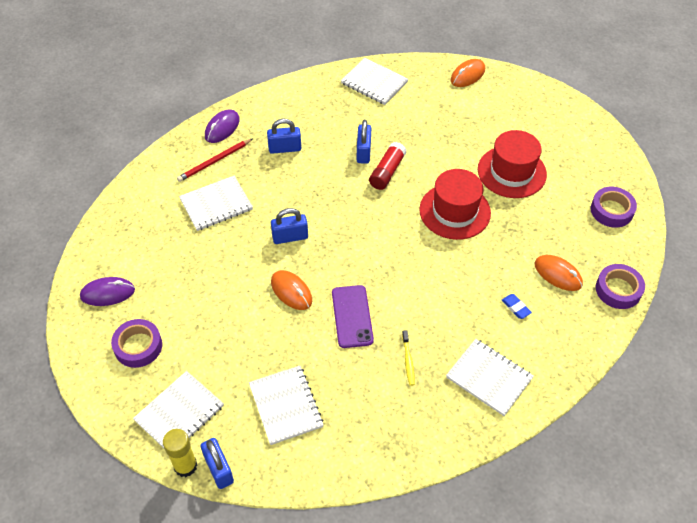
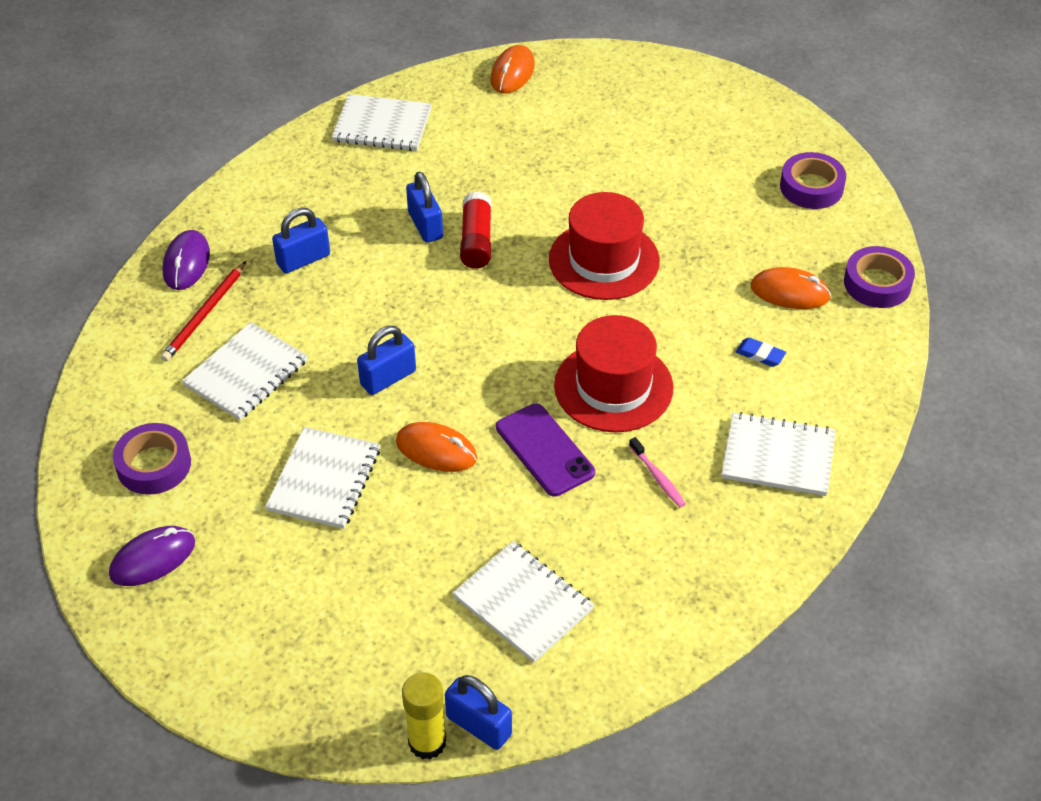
camera: 25 degrees left, 5 degrees down
purple tape [111,319,162,368] -> purple tape moved to [113,423,191,495]
white notebook [133,371,224,448] -> white notebook moved to [265,427,380,529]
yellow toothbrush [402,330,415,386] -> pink toothbrush [629,437,686,508]
red hat [478,130,547,198] -> red hat moved to [554,315,674,432]

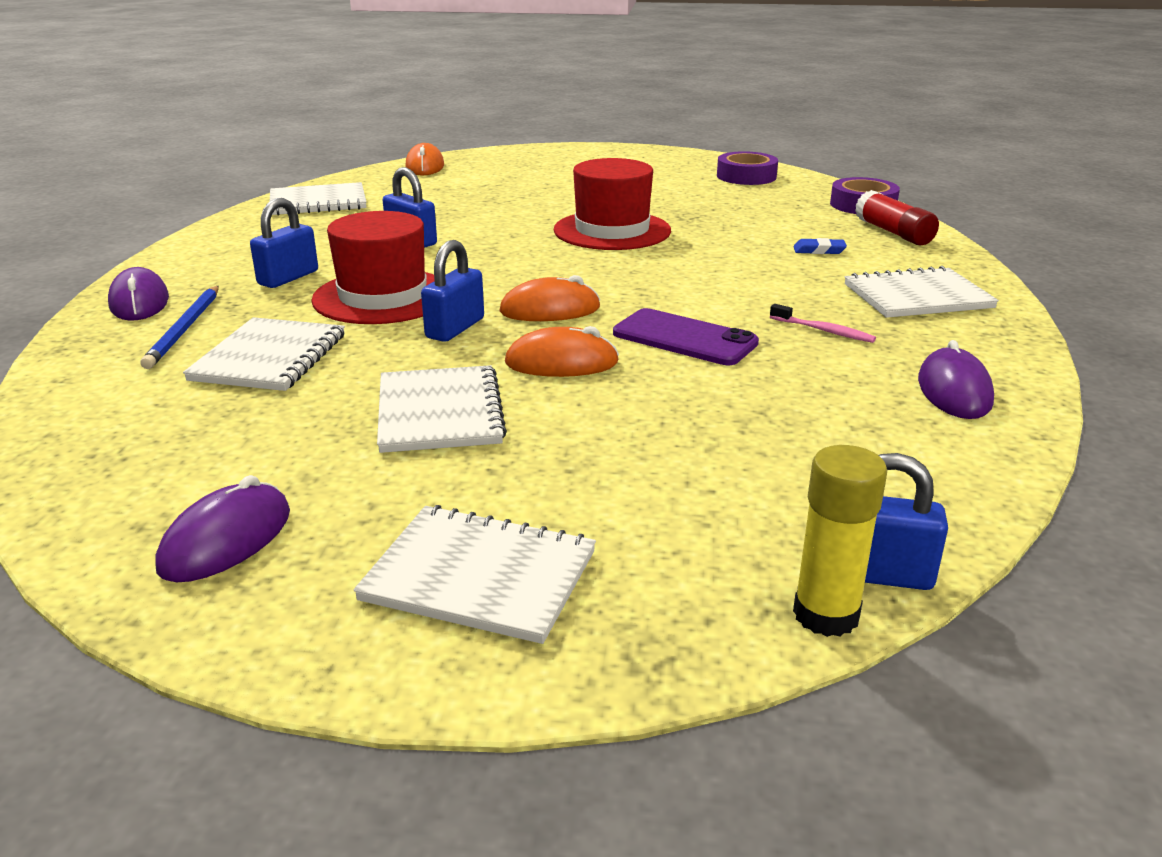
camera: 25 degrees left, 20 degrees down
purple tape [113,423,191,495] -> none
red pencil [161,261,246,362] -> blue pencil [140,286,219,369]
white notebook [452,541,594,663] -> white notebook moved to [353,505,596,644]
red glue stick [460,191,492,269] -> red glue stick moved to [855,190,939,245]
red hat [554,315,674,432] -> red hat moved to [311,211,435,324]
orange mouse [751,267,831,309] -> orange mouse moved to [499,275,600,321]
none -> purple mouse [918,340,994,419]

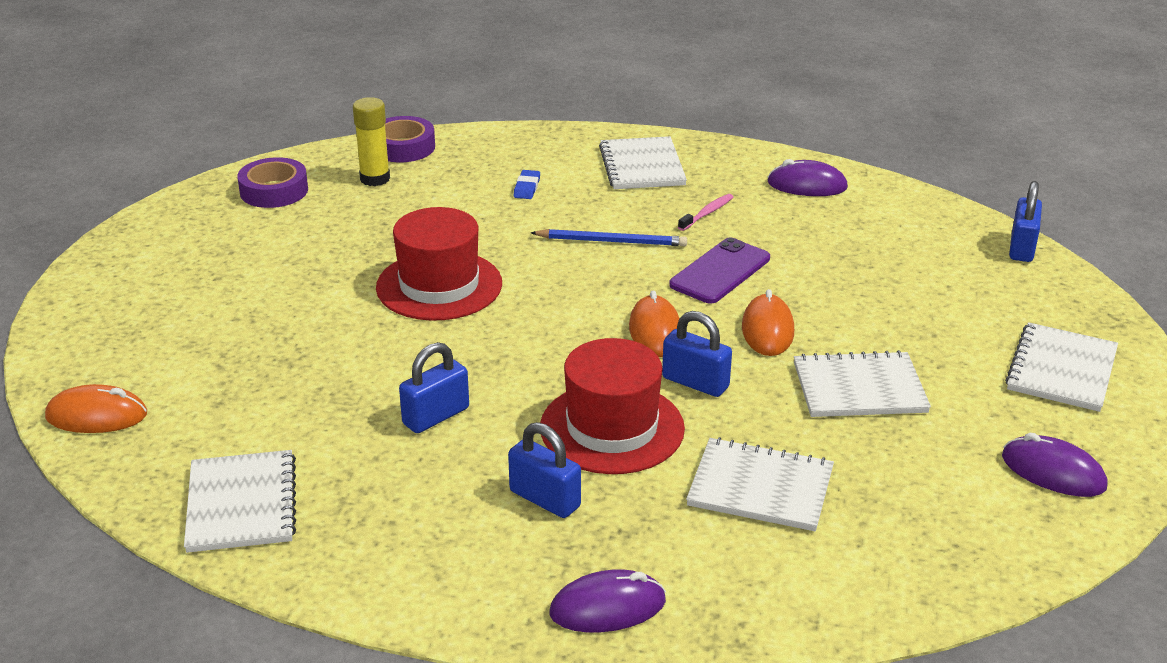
camera: 85 degrees left, 5 degrees up
blue pencil [140,286,219,369] -> blue pencil moved to [531,229,687,246]
yellow glue stick [793,445,887,637] -> yellow glue stick moved to [353,97,390,186]
red glue stick [855,190,939,245] -> none

